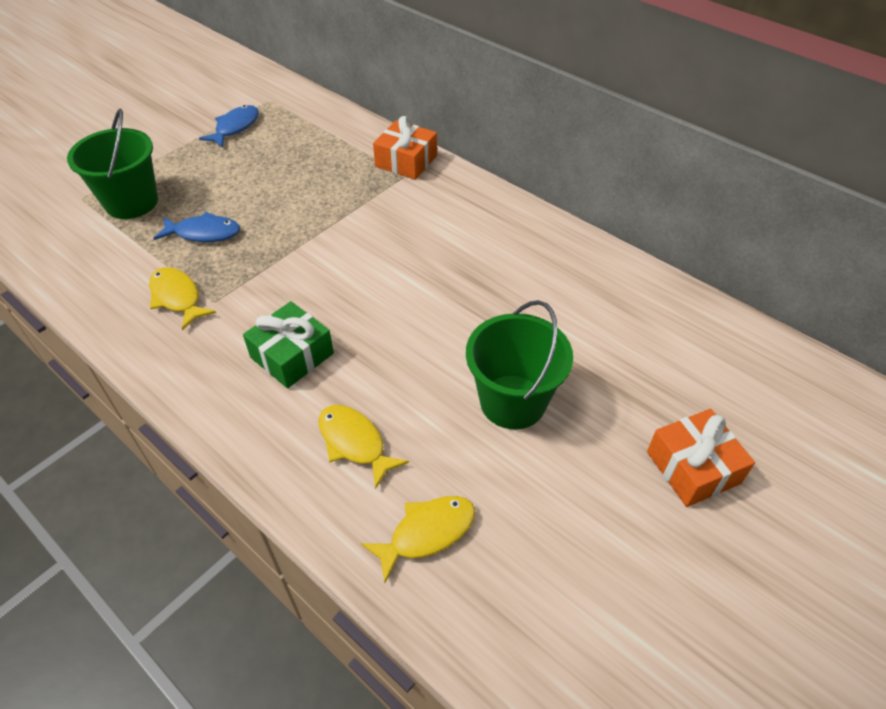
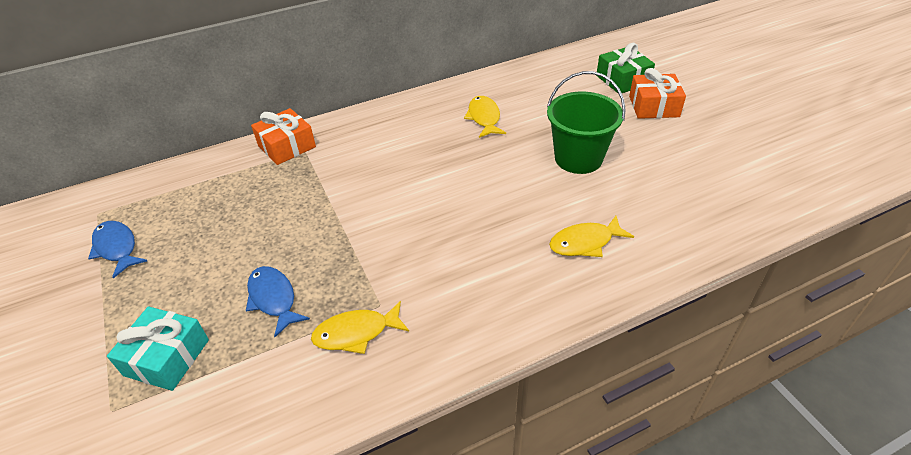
camera: 65 degrees left, 5 degrees down
green bucket [67,109,158,219] -> turquoise gift [107,306,209,391]
blue fish [153,212,240,242] -> blue fish turned 60 degrees counterclockwise [246,266,310,337]
green gift [243,301,334,388] -> green gift moved to [596,43,655,93]
yellow fish [361,496,475,582] -> yellow fish moved to [464,96,506,138]

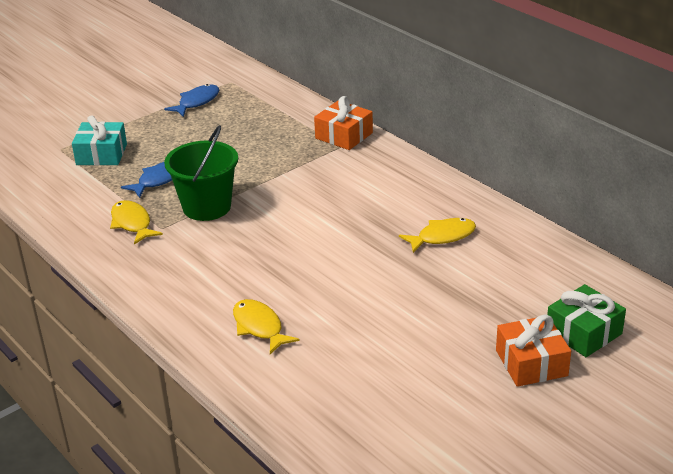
camera: 75 degrees right, 10 degrees down
green bucket [547,71,626,174] -> green bucket moved to [164,125,238,221]

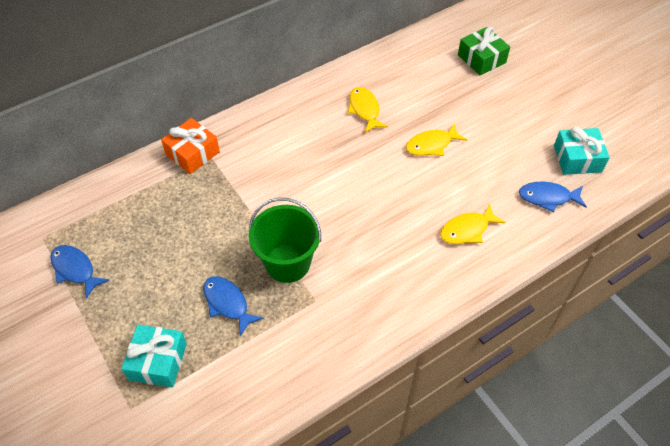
camera: 85 degrees left, 20 degrees up
yellow fish [110,200,163,245] -> yellow fish moved to [406,123,467,156]
orange gift [496,315,571,387] -> none
none -> blue fish [519,182,587,213]
none -> turquoise gift [554,126,610,175]

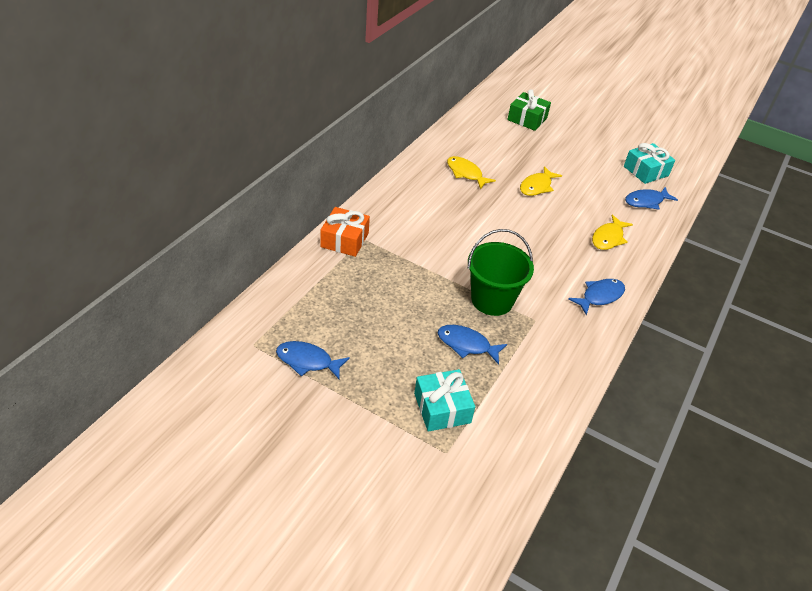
camera: 30 degrees left, 10 degrees down
none -> blue fish [568,279,625,315]

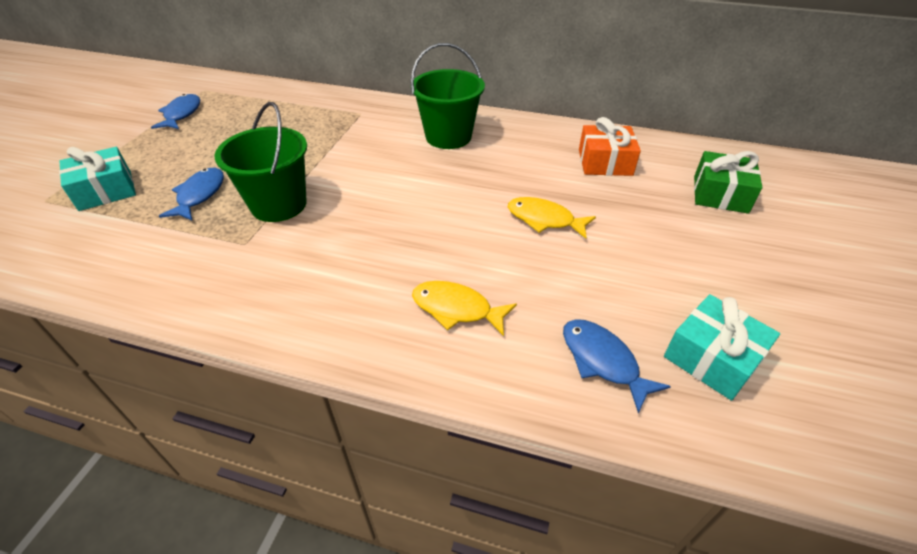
camera: 80 degrees right, 0 degrees up
orange gift [320,207,370,257] -> orange gift moved to [579,117,641,176]
yellow fish [447,156,496,189] -> none
blue fish [568,279,625,315] -> none
none -> green bucket [411,43,485,149]

